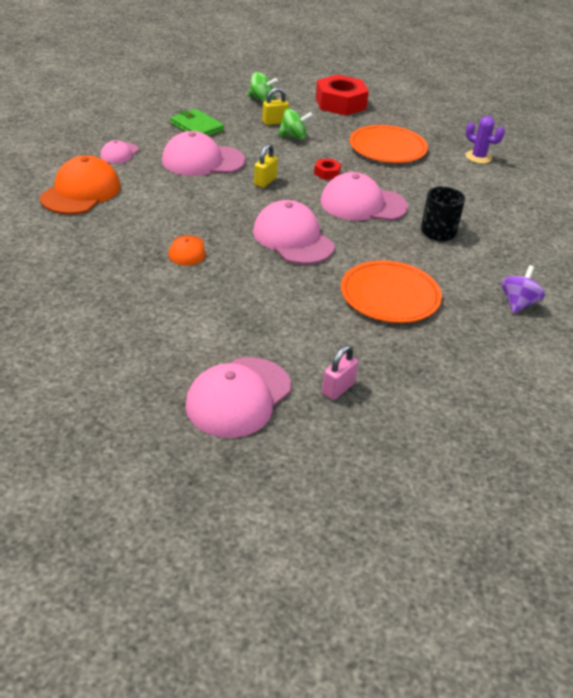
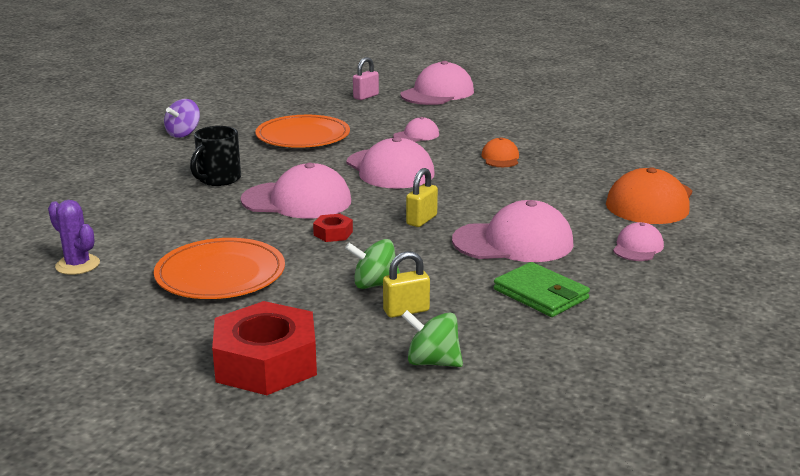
camera: 175 degrees left, 15 degrees down
none -> pink cap [393,117,439,142]

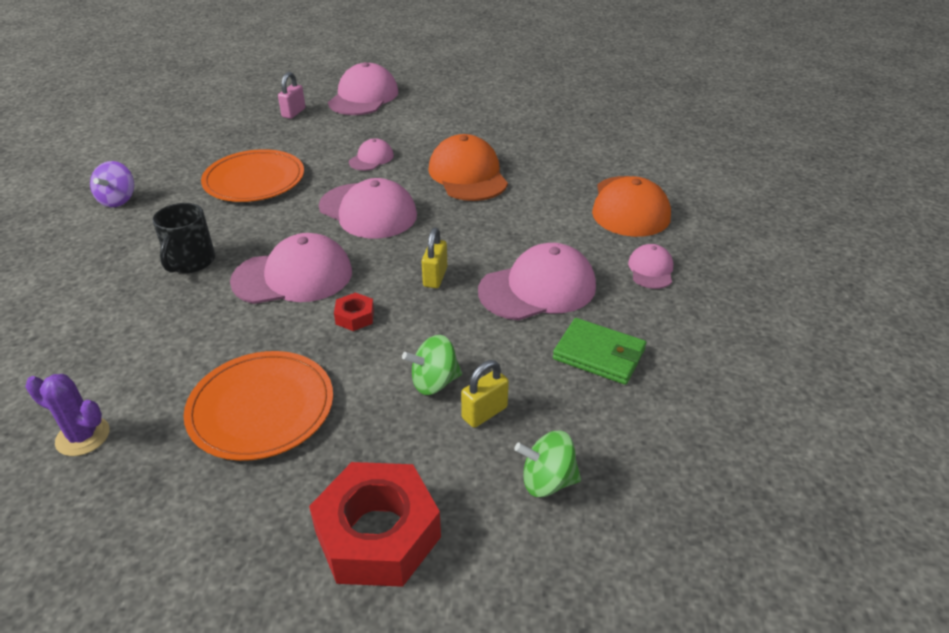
camera: 20 degrees left, 15 degrees up
orange cap [481,137,519,167] -> orange cap [428,134,508,201], size x1.92

